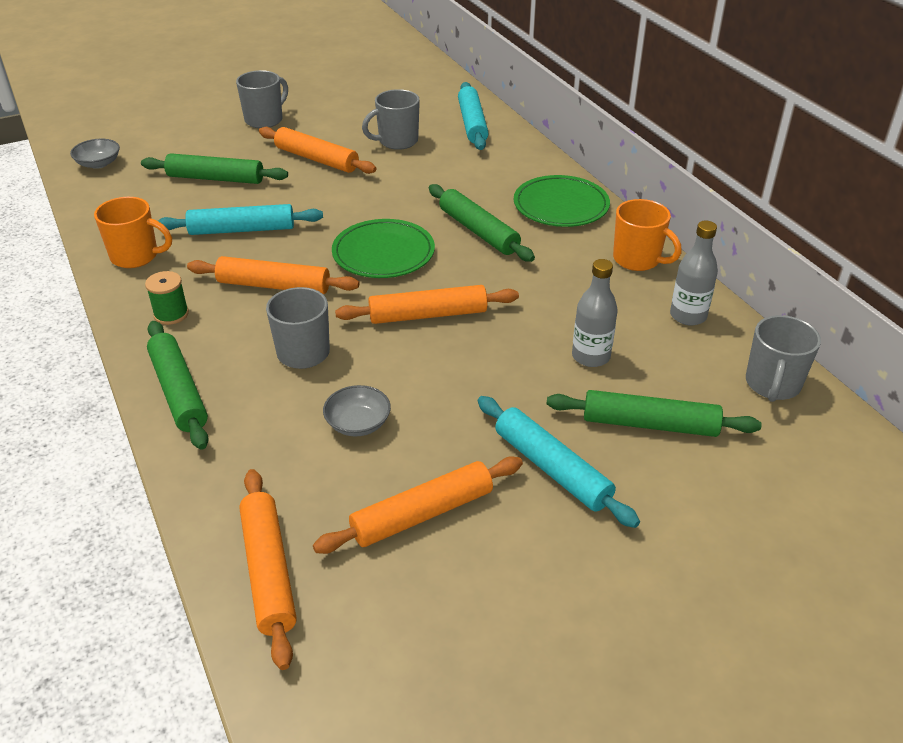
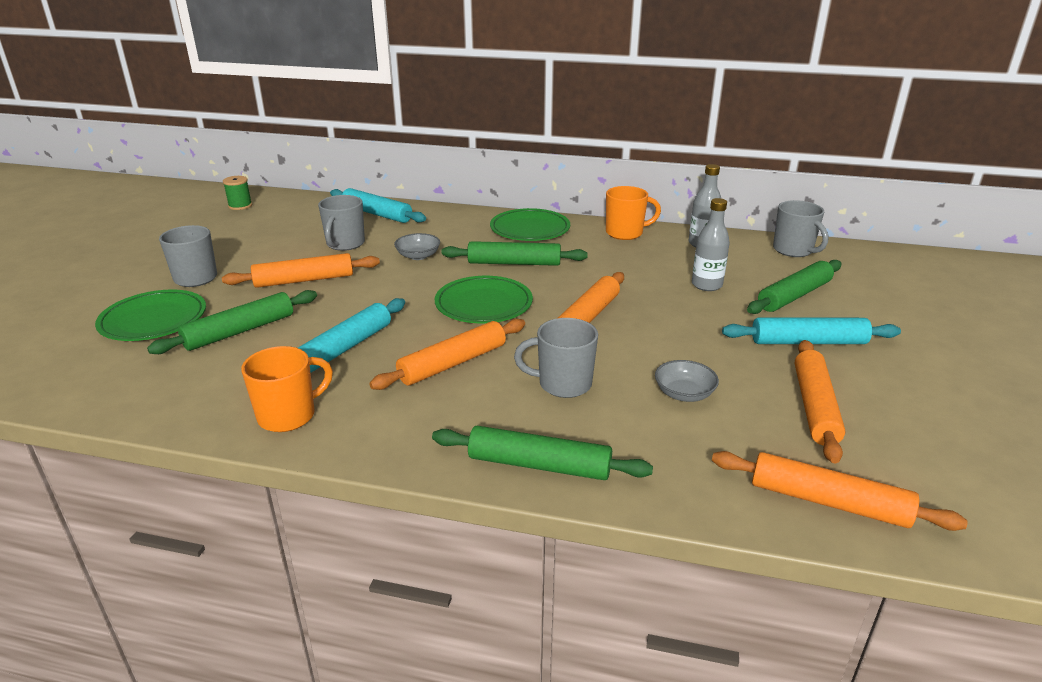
camera: 50 degrees left, 10 degrees down
grey bowl [70,139,120,169] -> grey bowl moved to [394,233,440,260]
green spool [145,271,189,325] -> green spool moved to [223,176,252,210]
none -> green plate [95,289,206,341]

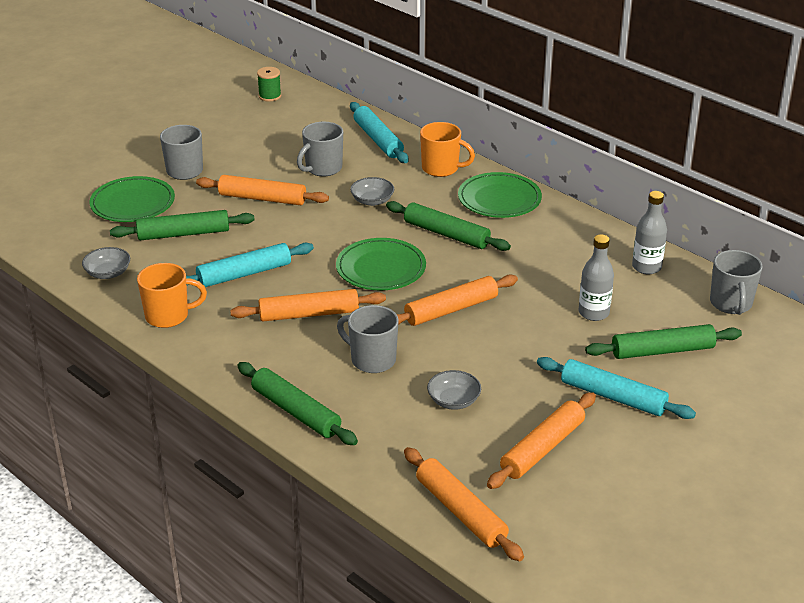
camera: 30 degrees right, 5 degrees up
orange mug [606,186,661,240] -> orange mug moved to [420,122,475,177]
none -> grey bowl [82,247,130,279]

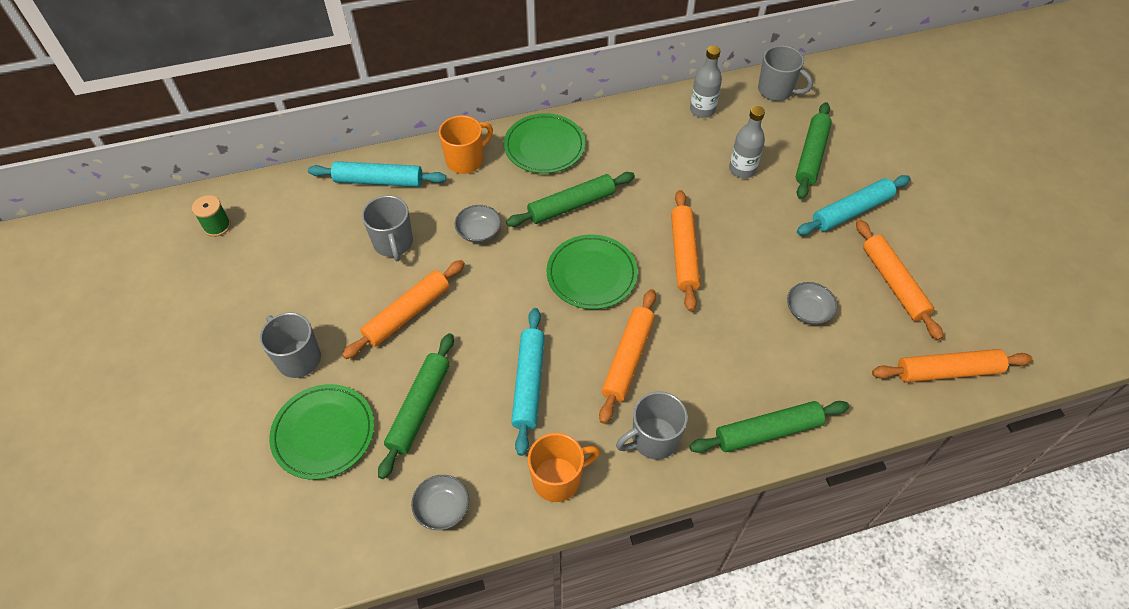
camera: 60 degrees left, 20 degrees up
orange mug [137,263,207,328] -> orange mug turned 45 degrees clockwise [528,433,600,502]
grey mug [337,305,399,373] -> grey mug moved to [616,391,688,460]

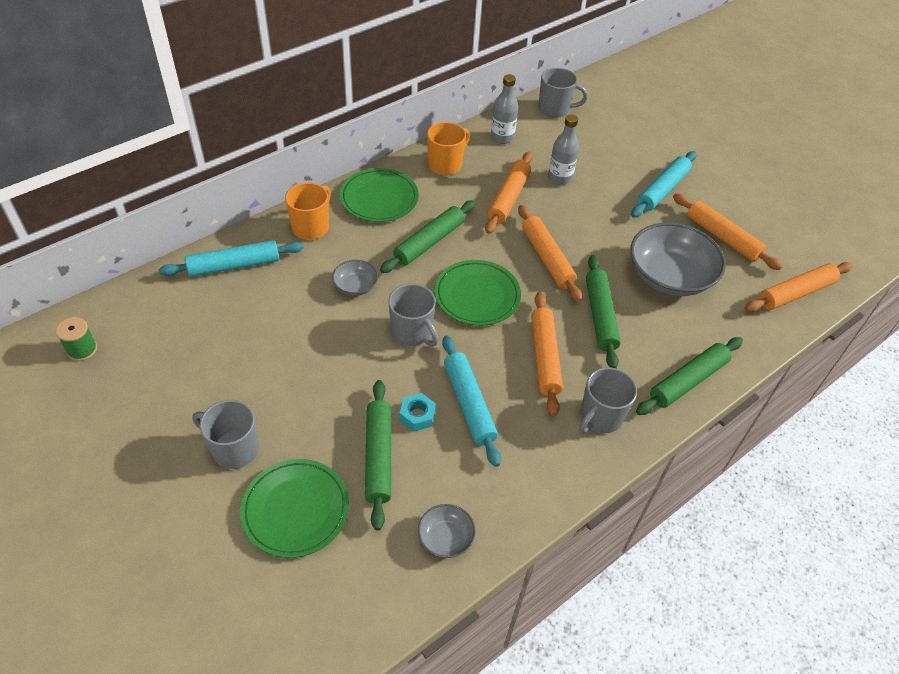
camera: 25 degrees left, 5 degrees down
orange rolling pin [342,260,465,359] -> orange rolling pin moved to [485,151,533,234]
grey mug [362,195,413,261] -> grey mug moved to [388,284,439,346]
orange mug [528,433,600,502] -> orange mug moved to [427,122,470,175]
grey bowl [787,282,838,325] -> grey bowl [630,223,726,296], size x2.11
green rolling pin [796,102,832,199] -> green rolling pin moved to [586,255,621,368]
none -> turquoise nut [400,393,436,432]

